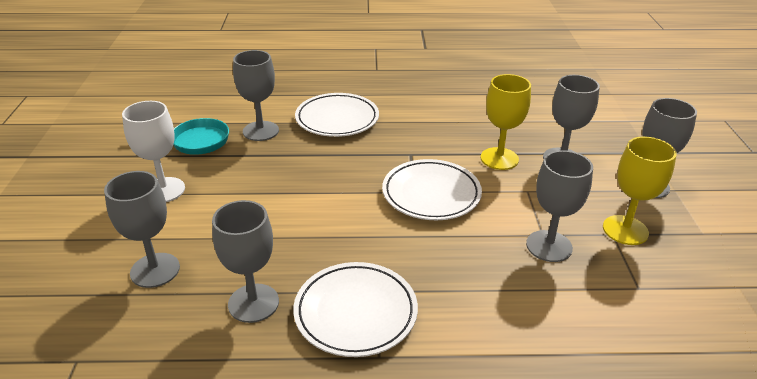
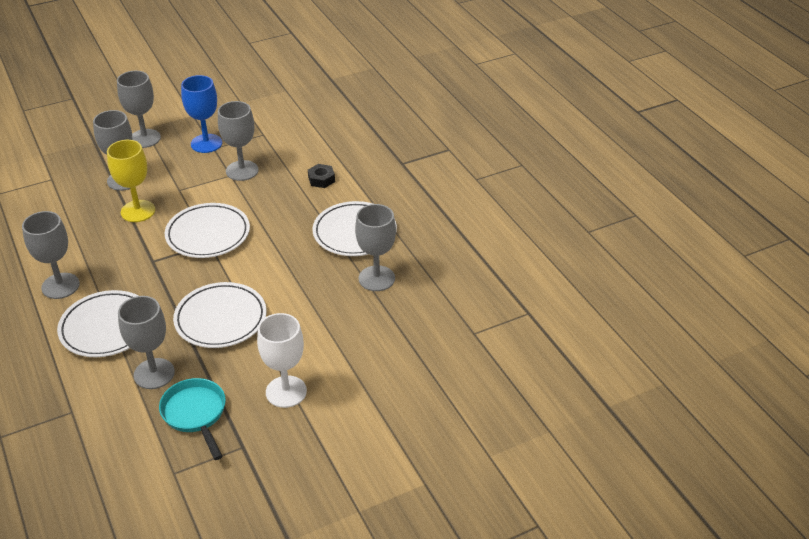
camera: 115 degrees left, 5 degrees up
grey goblet [104,171,180,288] -> grey goblet moved to [22,211,80,299]
yellow goblet [603,136,677,245] -> blue goblet [181,75,222,153]
none -> white plate [173,282,267,348]
none -> black nut [308,164,335,188]

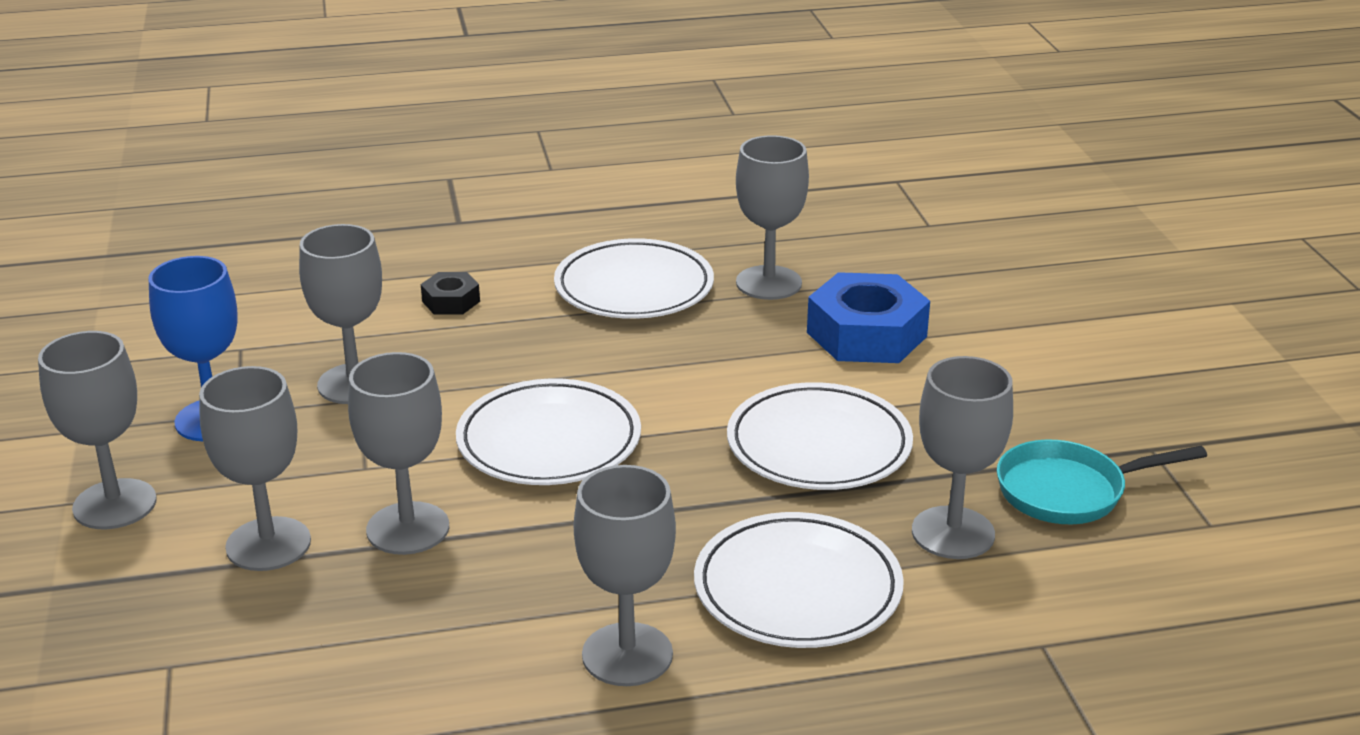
camera: 75 degrees left, 10 degrees down
yellow goblet [107,140,155,222] -> grey goblet [348,352,449,555]
white goblet [257,313,307,408] -> none
none -> blue nut [807,272,930,363]

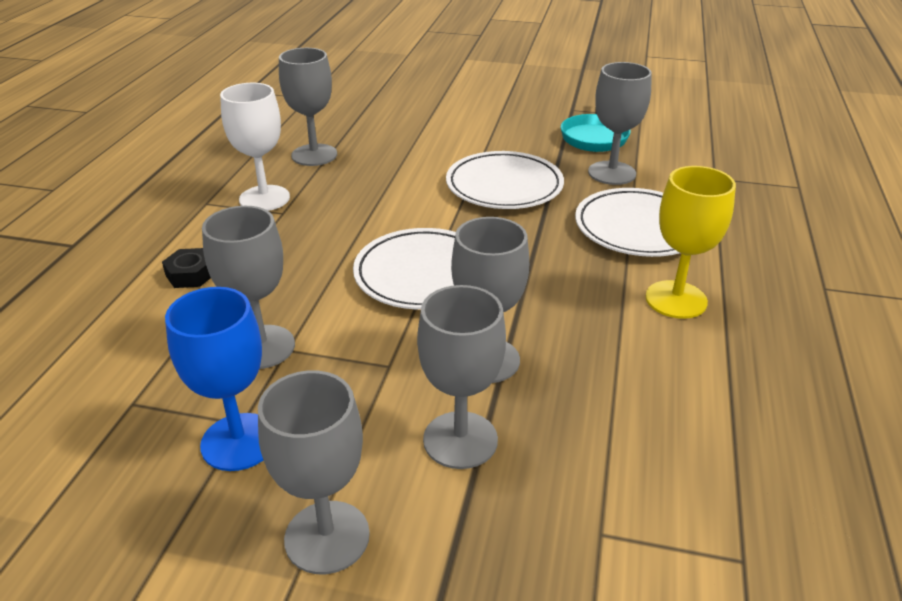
camera: 65 degrees left, 5 degrees up
white plate [554,238,714,319] -> white goblet [220,83,290,211]
grey goblet [574,465,676,686] -> yellow goblet [645,166,736,319]
blue nut [807,272,930,363] -> none

